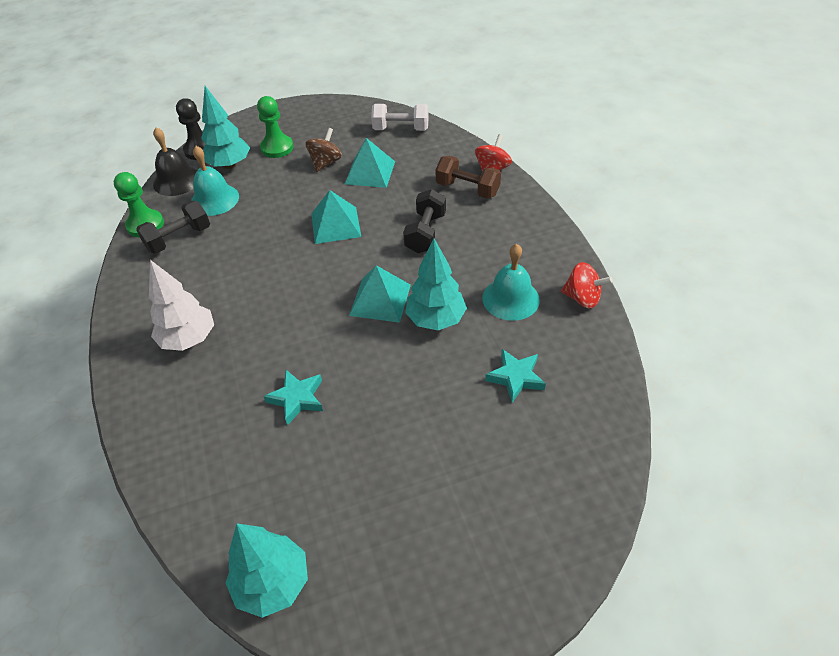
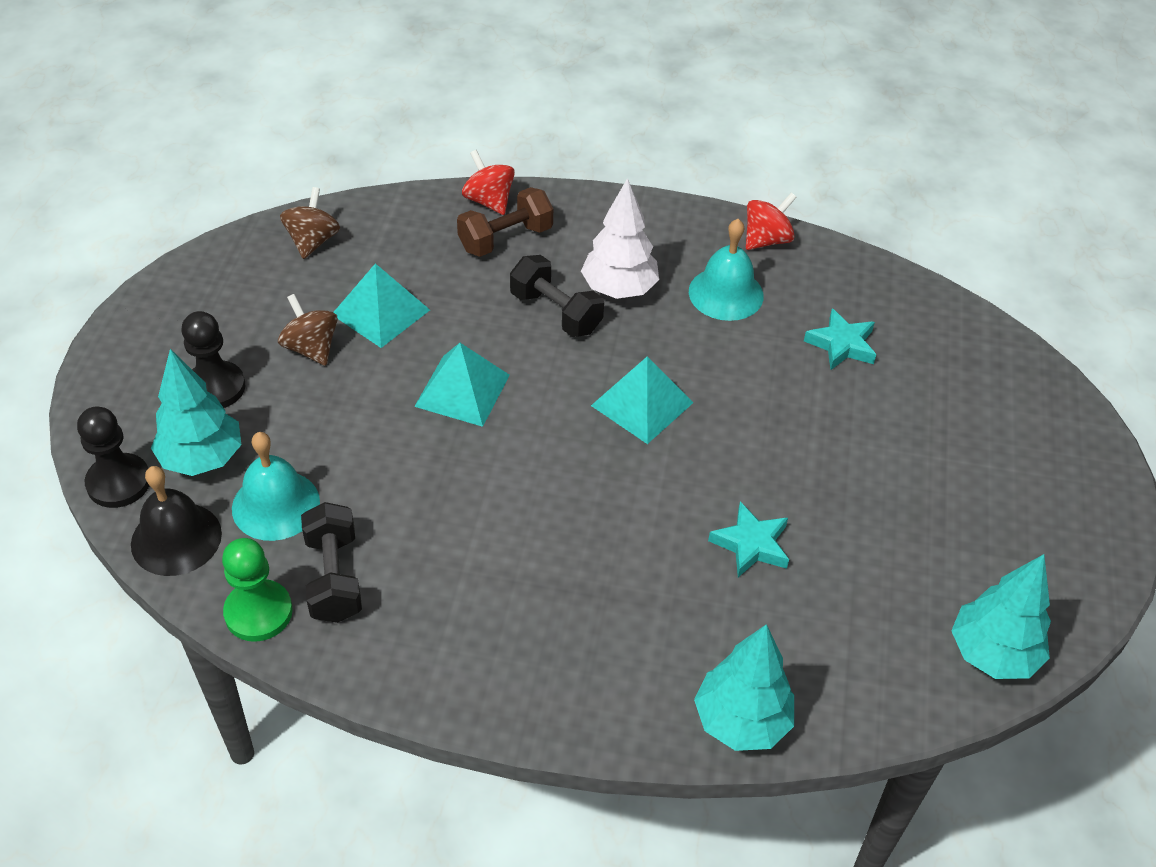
camera: 65 degrees left, 0 degrees up
white tree [149,260,214,351] -> white tree moved to [581,178,659,299]
green pawn [257,96,294,158] -> black pawn [182,311,245,408]
white dumbbell [371,104,429,131] -> brown spinning top [280,187,340,259]
turquoise tree [405,239,467,330] -> turquoise tree moved to [694,624,794,751]

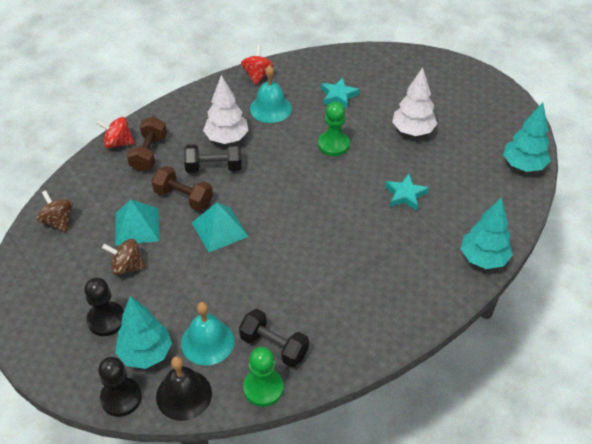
camera: 45 degrees left, 0 degrees up
turquoise pyramid [591,357,694,444] -> none
none -> brown dumbbell [152,166,213,211]
none -> green pawn [318,102,350,156]
none -> white tree [392,67,437,136]

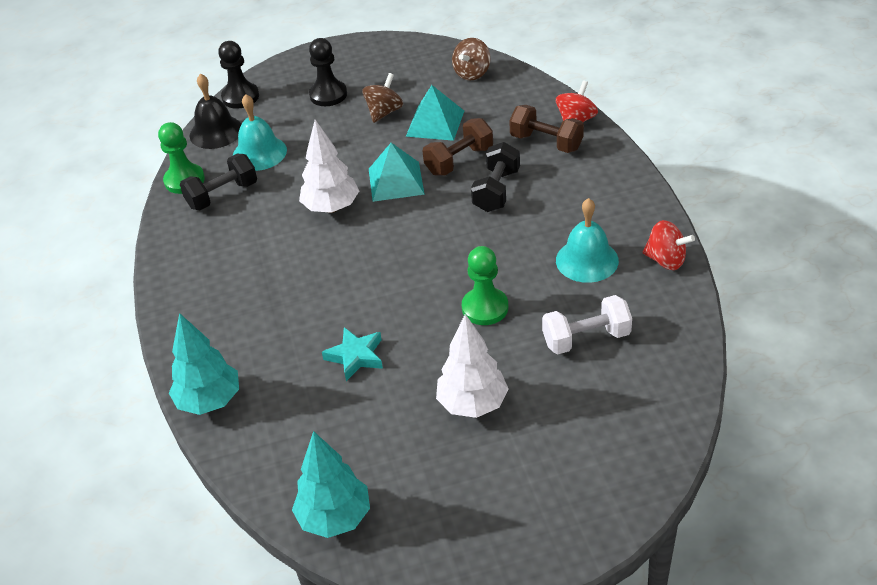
camera: 115 degrees right, 5 degrees down
brown spinning top [37,190,73,232] -> brown spinning top turned 135 degrees clockwise [452,38,491,81]
turquoise tree [115,296,172,369] -> none
white tree [203,75,249,144] -> white tree moved to [299,120,359,213]
turquoise star [321,78,359,108] -> white dumbbell [542,295,632,354]

